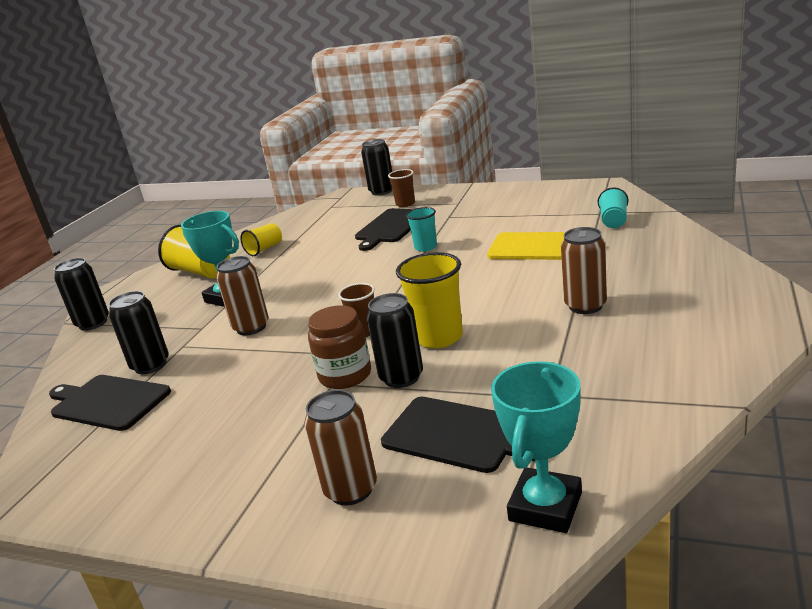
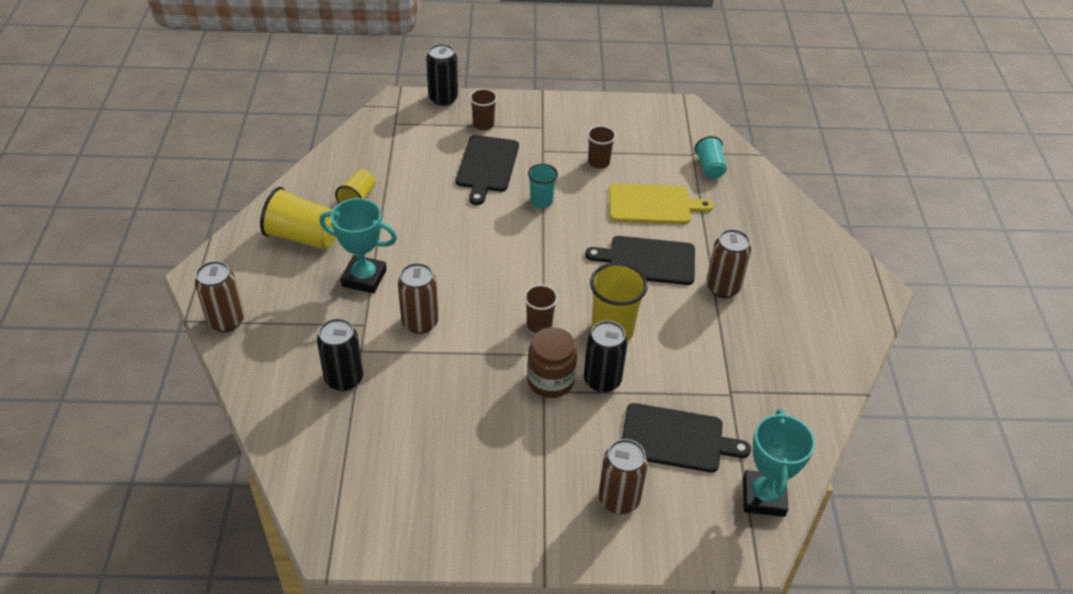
camera: 25 degrees left, 20 degrees up
black cutting board [49,375,171,431] -> black cutting board moved to [585,236,695,285]
black can [54,258,109,331] -> brown can [195,261,244,332]
none -> brown cup [587,126,616,169]

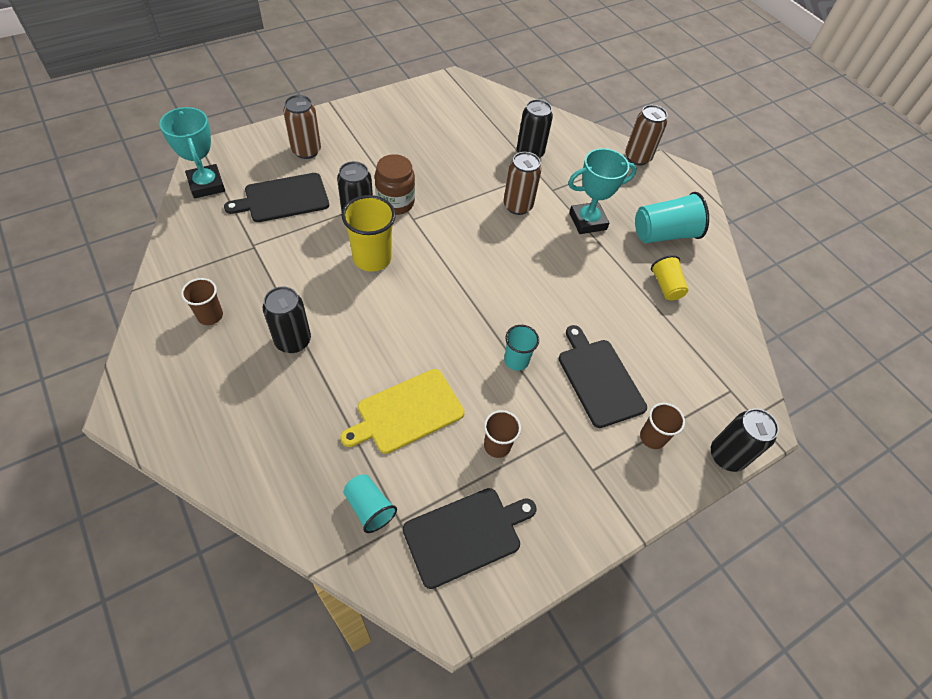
camera: 145 degrees right, 10 degrees up
yellow cup [260,187,336,250] -> turquoise cup [635,192,709,243]
brown cup [524,285,558,333] -> brown cup moved to [181,278,223,325]
black cutting board [585,236,695,285] -> black cutting board moved to [403,488,537,589]
brown can [706,229,751,298] -> black can [263,286,311,353]

